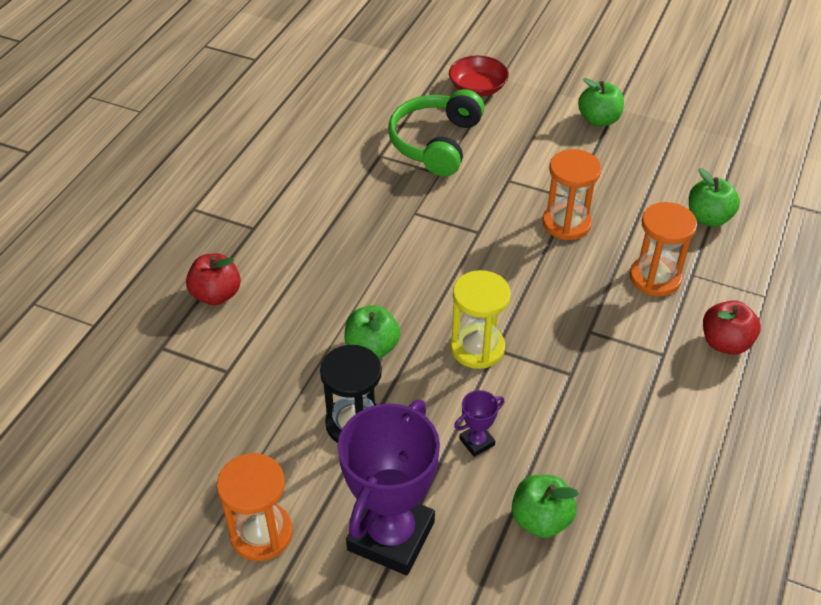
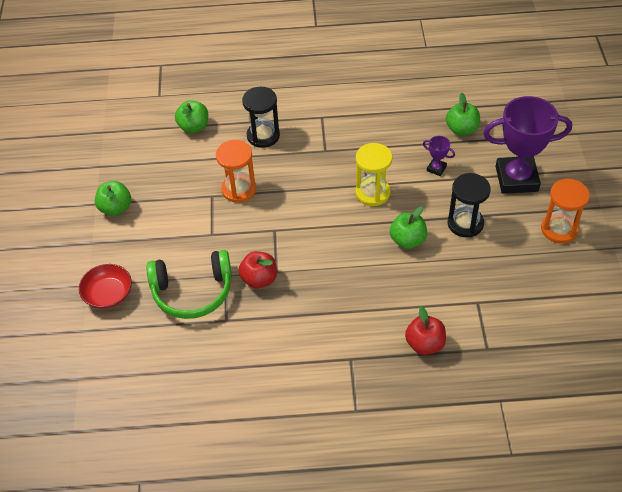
camera: 115 degrees left, 5 degrees up
orange hourglass [630,202,697,296] -> black hourglass [242,87,280,148]
red apple [703,300,761,355] -> red apple moved to [239,251,277,289]

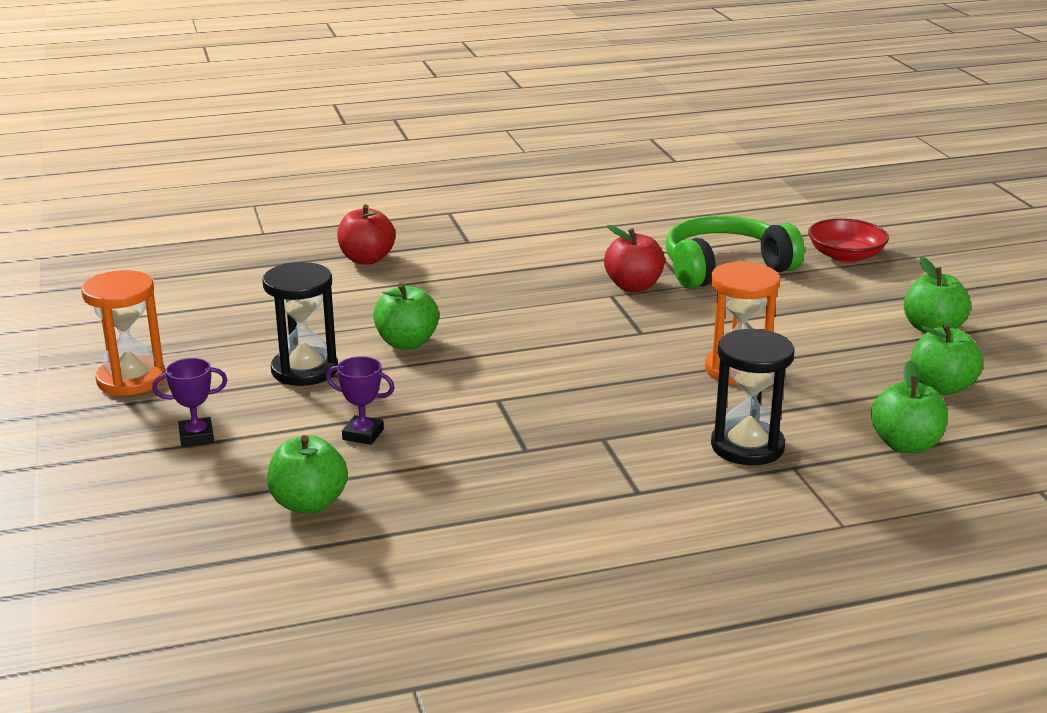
camera: 165 degrees right, 25 degrees down
yellow hourglass [355,143,393,206] -> none
purple trophy [483,96,572,194] -> purple trophy [152,358,227,446], size x0.42
none -> green apple [911,323,983,395]

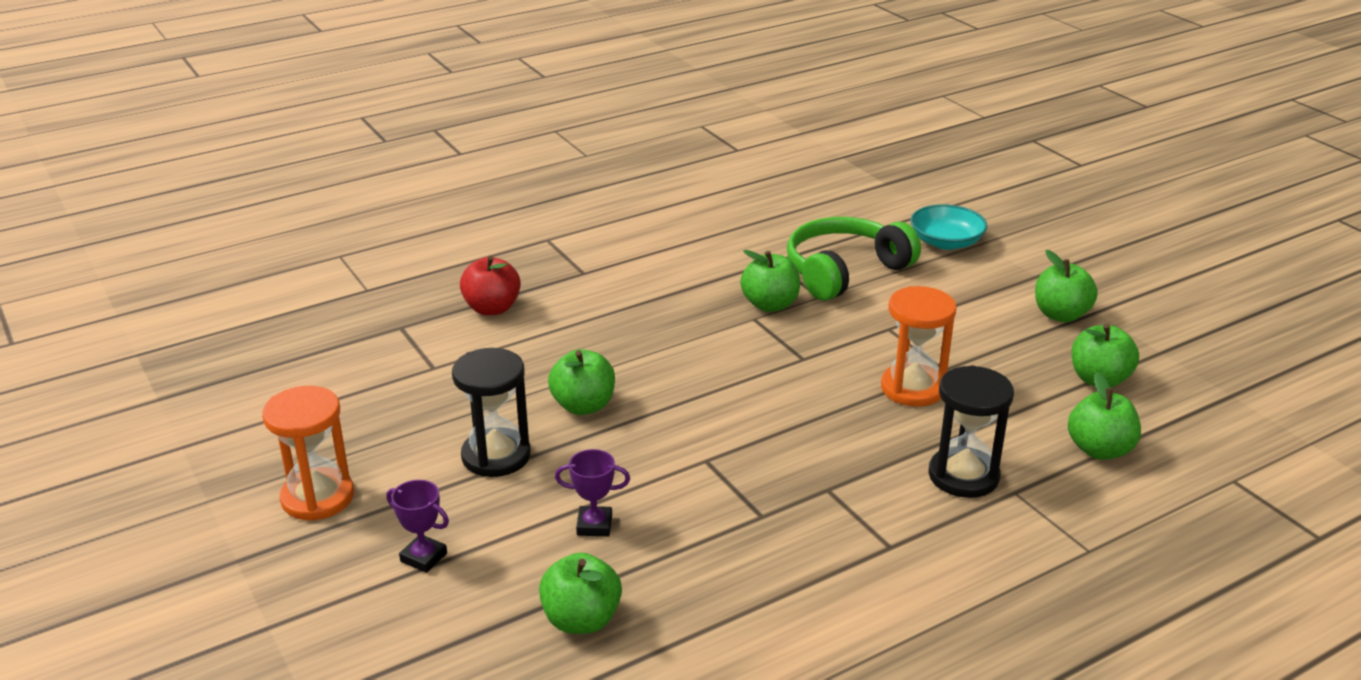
camera: 15 degrees left, 5 degrees up
purple trophy [152,358,227,446] -> purple trophy turned 60 degrees clockwise [386,480,449,573]
red apple [604,225,665,292] -> green apple [740,250,800,312]
red bowl [808,218,889,263] -> turquoise bowl [910,204,987,250]

